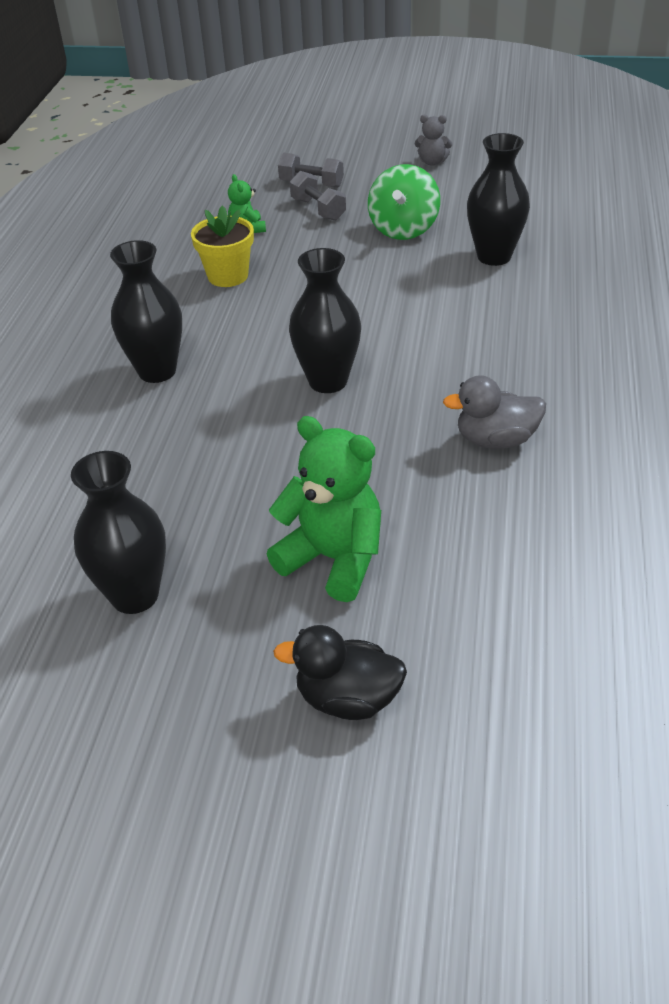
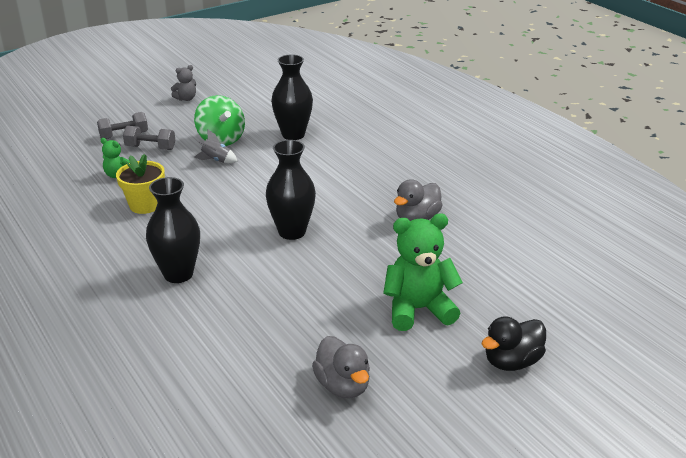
camera: 45 degrees left, 10 degrees down
black vase [71,451,166,614] -> grey duck [312,336,370,398]
none -> grey rocket [194,130,238,163]

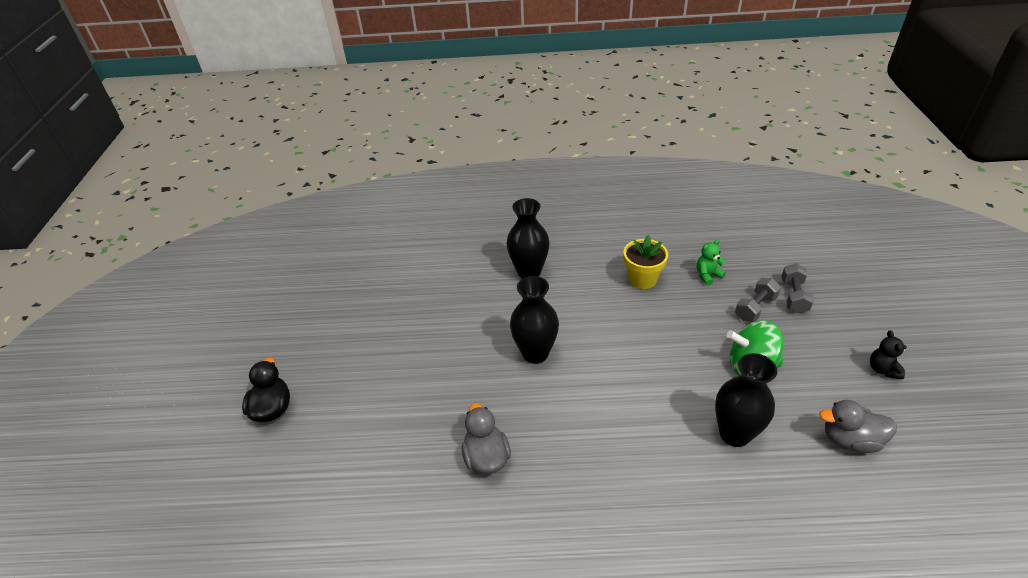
camera: 125 degrees right, 10 degrees up
grey teddy bear [171,65,196,101] -> black teddy bear [870,331,907,379]
grey rocket [194,130,238,163] -> none
grey duck [312,336,370,398] -> grey duck moved to [819,400,897,453]
green teddy bear [383,214,463,331] -> none

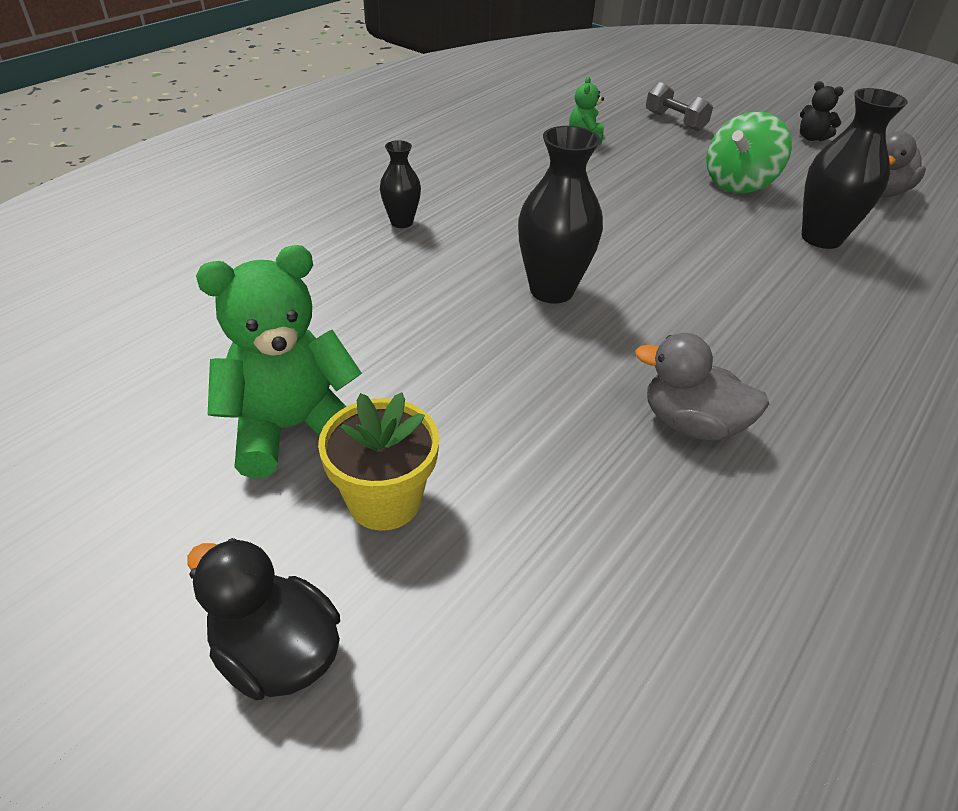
camera: 55 degrees left, 0 degrees up
black vase [507,198,550,279] -> black vase [380,140,421,228], size x0.56
yellow flower pot [624,234,668,289] -> yellow flower pot moved to [318,392,439,531]
grey dumbbell [735,278,781,322] -> none
none -> green teddy bear [196,245,362,479]

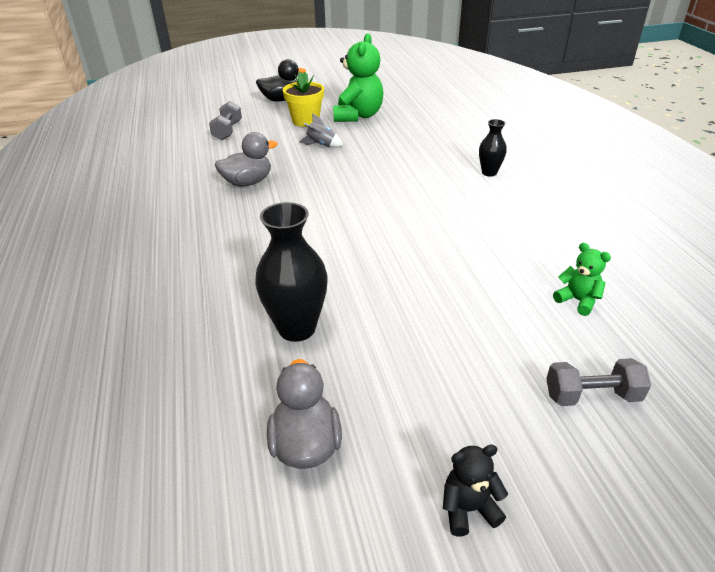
camera: 130 degrees right, 5 degrees down
black vase [518,126,603,304] -> none
green spinning top [706,112,792,193] -> none
none -> grey dumbbell [209,101,242,140]
none -> grey rocket [299,113,343,148]

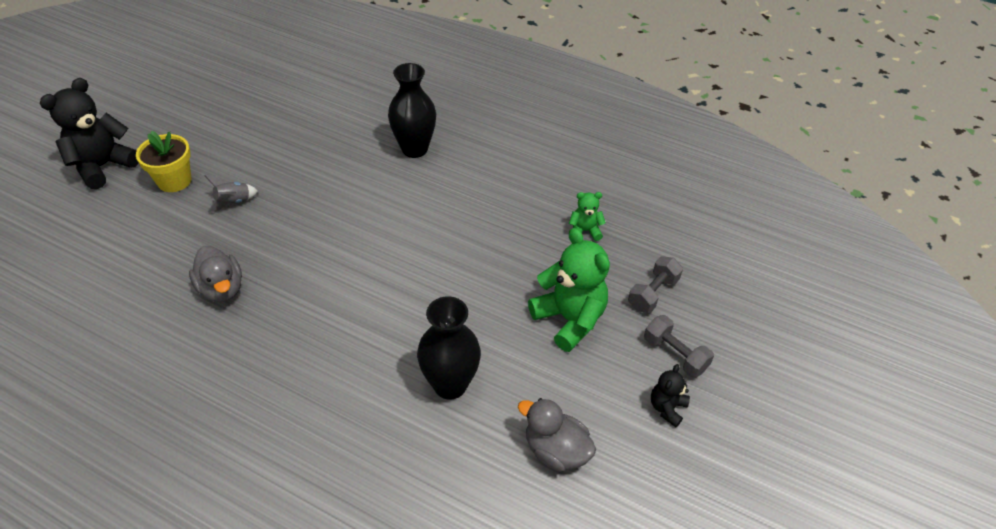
camera: 50 degrees left, 10 degrees up
grey dumbbell [209,101,242,140] -> grey dumbbell moved to [644,315,714,377]
grey duck [215,132,278,187] -> grey duck turned 135 degrees clockwise [189,246,242,302]
black duck [256,59,306,101] -> black teddy bear [40,78,139,189]
green teddy bear [333,33,383,122] -> green teddy bear moved to [528,228,610,352]
black vase [479,119,507,176] -> black vase [388,63,436,158], size x1.78

